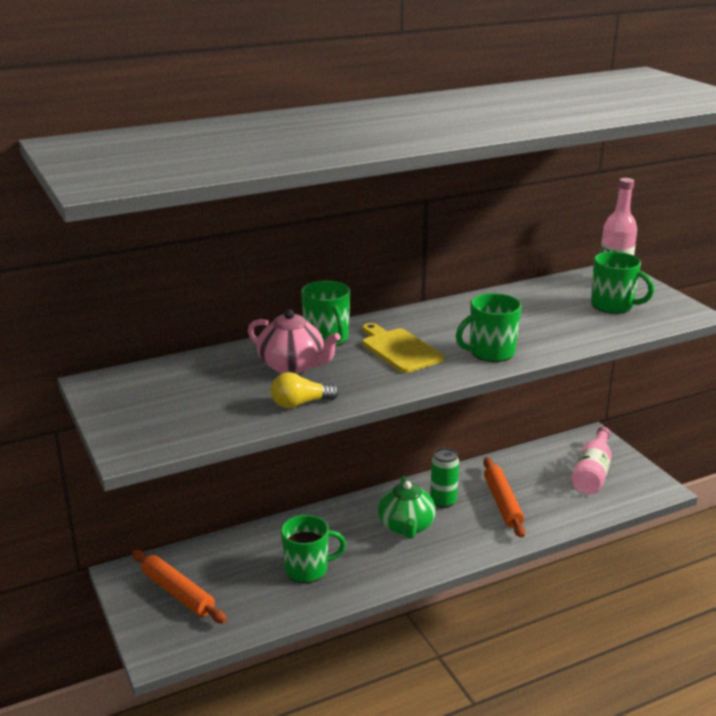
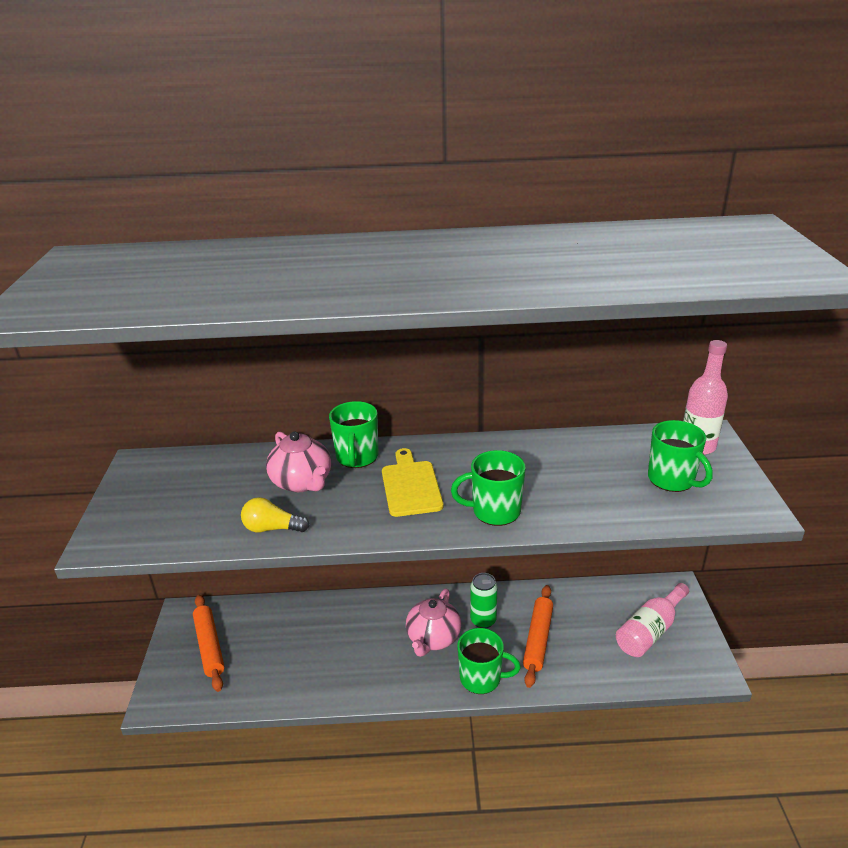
camera: 25 degrees right, 5 degrees up
green mug [281,515,346,583] -> green mug moved to [457,628,521,694]
green teapot [378,476,436,539] -> pink teapot [406,589,461,657]

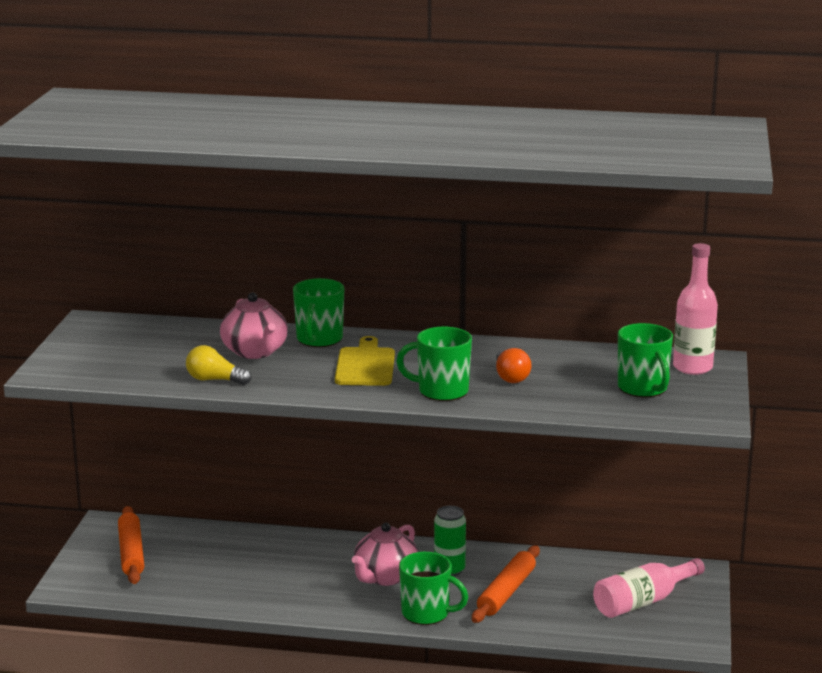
camera: 10 degrees right, 10 degrees down
none -> orange light bulb [496,348,532,383]

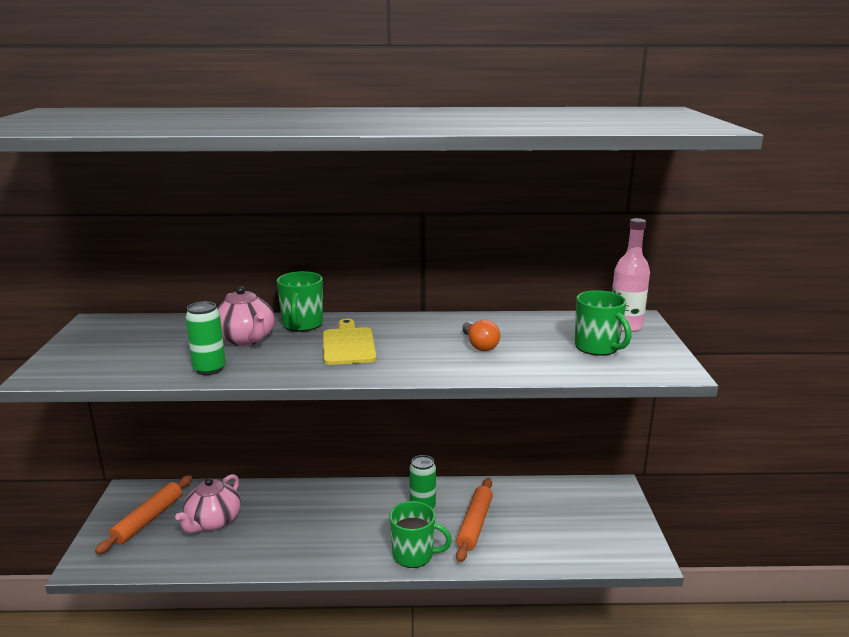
camera: 10 degrees left, 0 degrees up
orange rolling pin [118,506,144,584] -> orange rolling pin turned 45 degrees clockwise [95,475,192,554]
yellow light bulb [186,345,251,385] -> green can [185,301,226,375]
pink teapot [352,523,418,586] -> pink teapot moved to [175,474,241,533]
green mug [396,327,472,401] -> none
pink bottle [593,558,705,618] -> none

